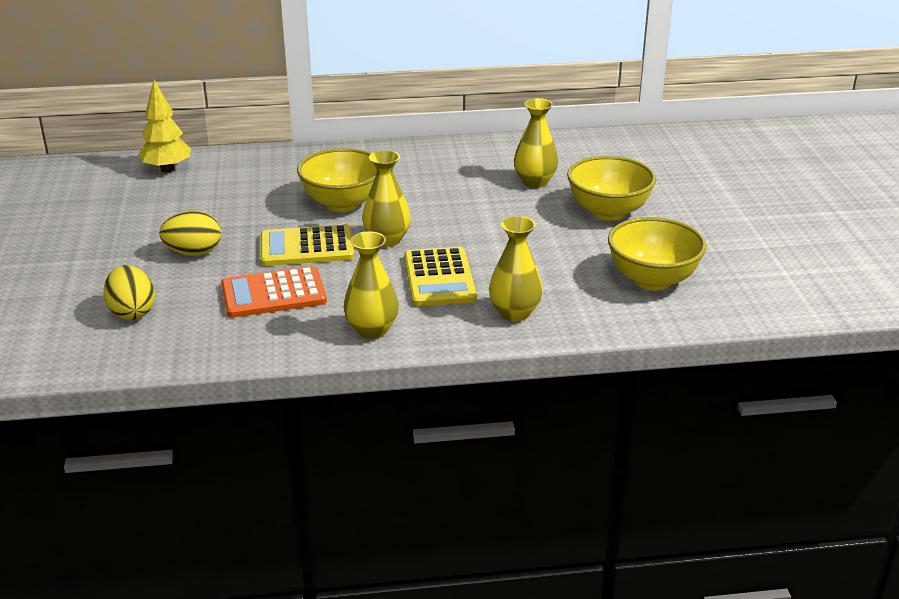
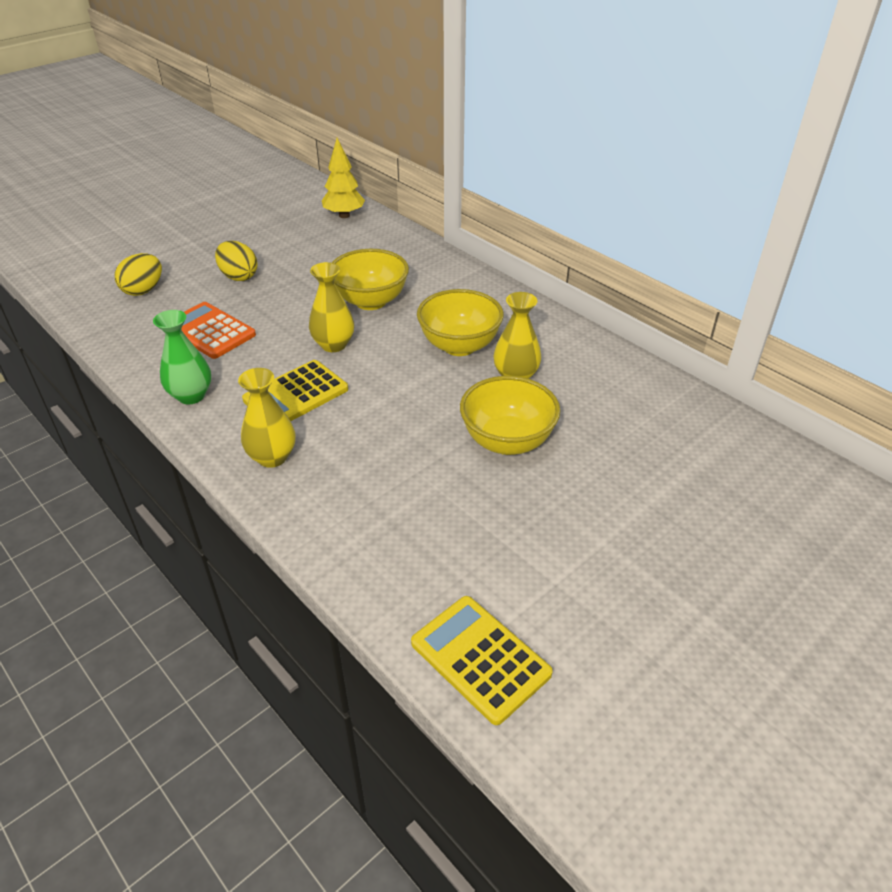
camera: 55 degrees right, 10 degrees up
yellow calculator [260,225,355,266] -> yellow calculator moved to [411,596,553,725]
yellow vase [344,231,399,339] -> green vase [153,310,211,405]
yellow bowl [608,217,707,290] -> yellow bowl moved to [417,289,504,356]

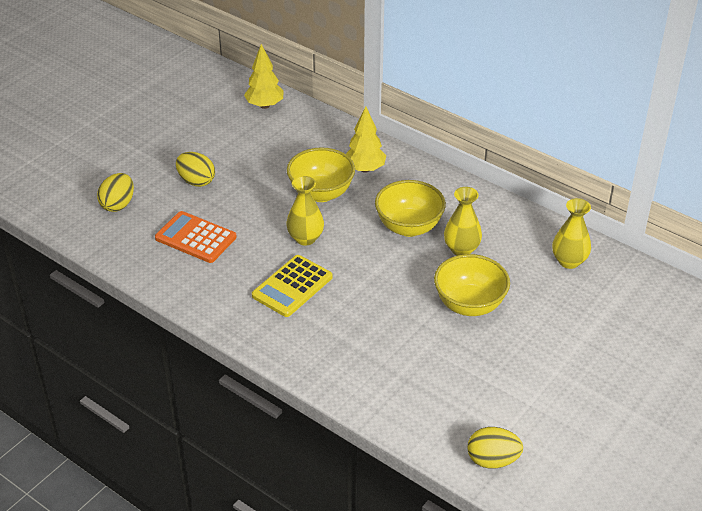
camera: 10 degrees left, 0 degrees up
green vase [153,310,211,405] -> none
yellow vase [238,368,295,468] -> yellow vase moved to [552,198,591,269]
yellow calculator [411,596,553,725] -> yellow egg [467,427,523,468]
none -> yellow tree [346,106,386,173]

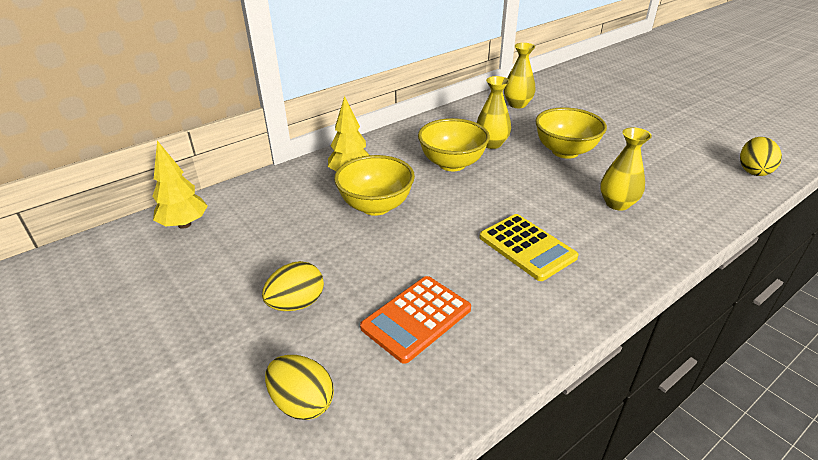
camera: 75 degrees left, 5 degrees down
yellow vase [286,176,324,245] -> yellow vase moved to [600,127,652,211]

